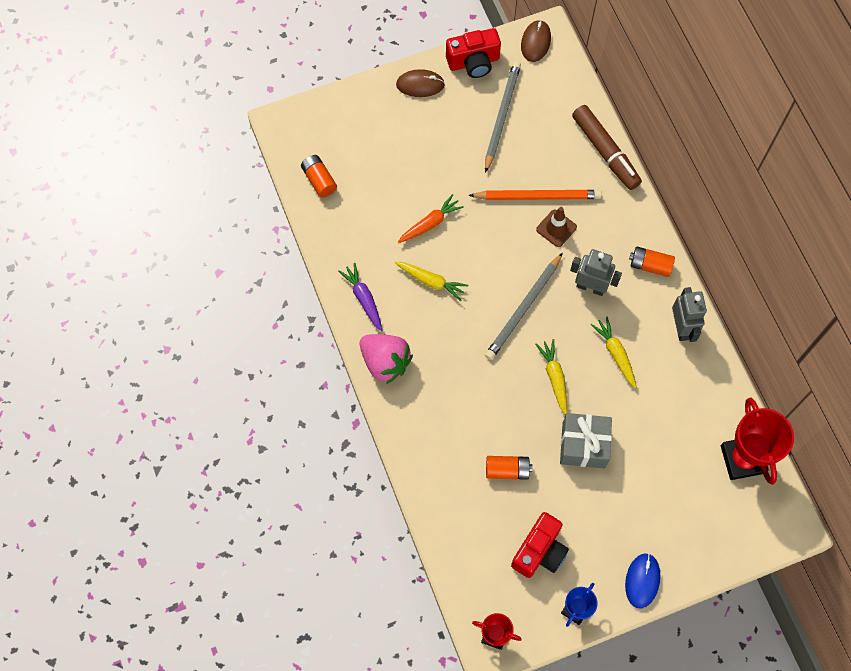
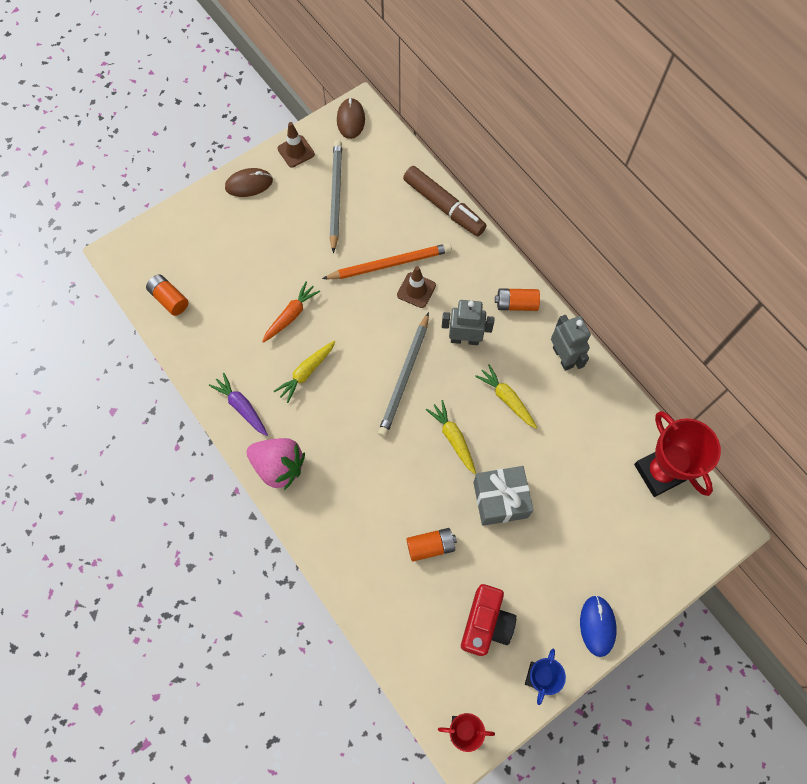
camera: 15 degrees left, 0 degrees up
yellow carrot [395,262,468,301] -> yellow carrot turned 120 degrees clockwise [274,340,336,403]
red camera [446,28,501,78] -> brown traffic cone [277,122,315,168]

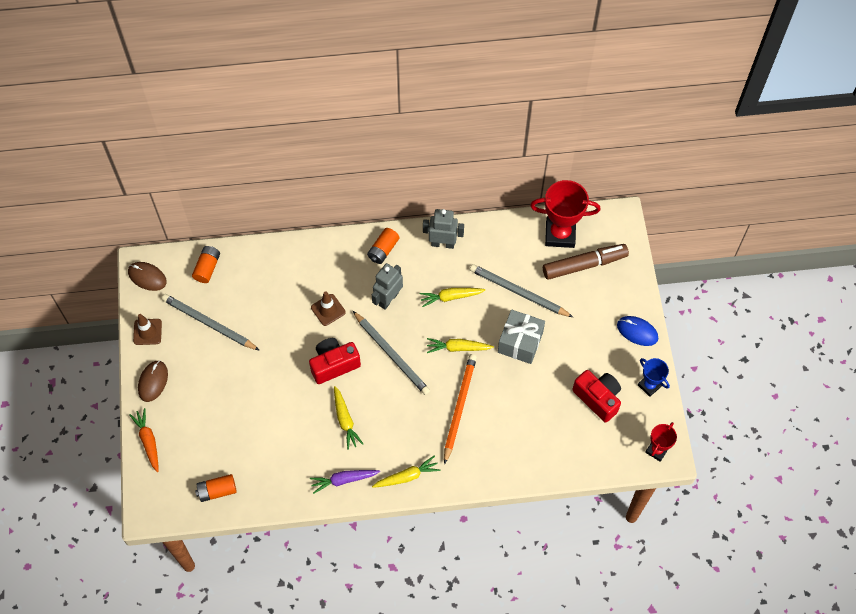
camera: 60 degrees left, 5 degrees down
pink strawberry [247,438,305,490] -> yellow carrot [372,456,441,488]
orange carrot [262,281,320,343] -> orange carrot moved to [129,408,159,472]
orange pencil [322,243,452,279] -> orange pencil moved to [444,354,477,465]
brown marker [403,166,487,236] -> brown marker moved to [543,244,629,280]
orange battery [406,528,457,562] -> orange battery moved to [192,246,220,283]
none -> red camera [309,338,361,384]
none -> grey pencil [470,264,573,317]

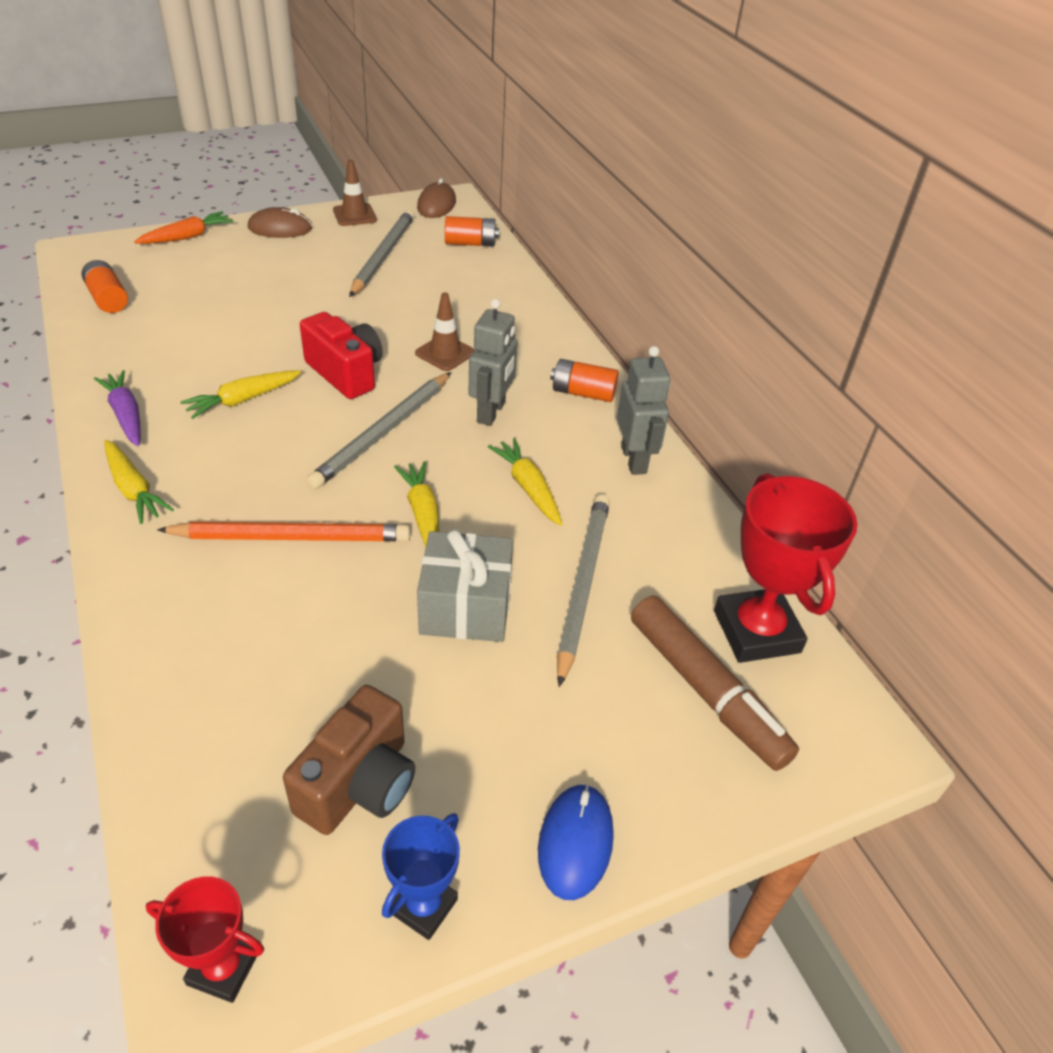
camera: 70 degrees right, 20 degrees down
grey robot [372,263,403,310] -> grey robot turned 90 degrees clockwise [468,299,518,426]
red camera [572,370,621,423] -> brown camera [283,685,415,835]

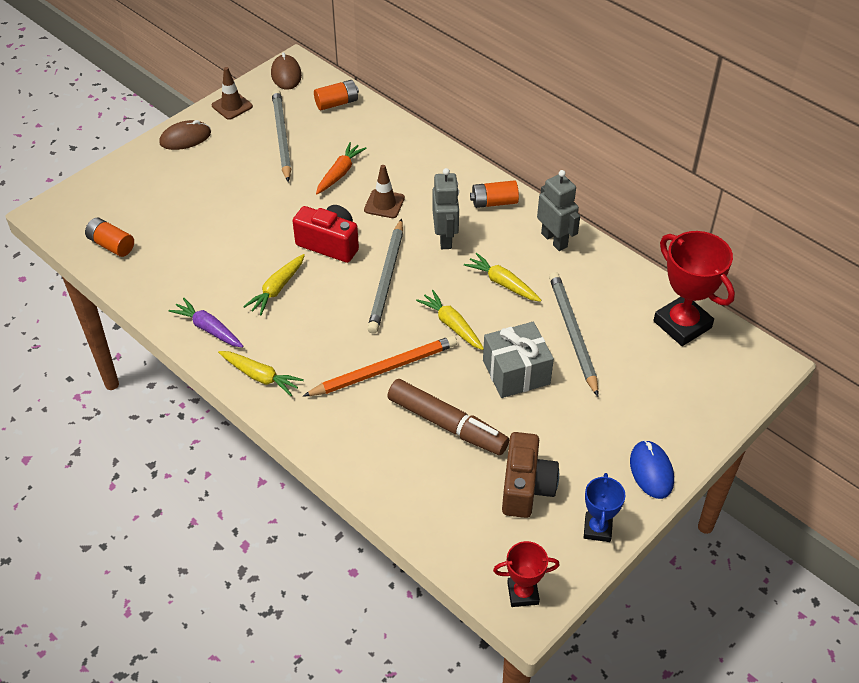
camera: 20 degrees left, 5 degrees up
orange carrot [134,211,233,244] -> orange carrot moved to [316,142,367,194]
brown marker [631,596,799,771] -> brown marker moved to [387,379,509,455]

